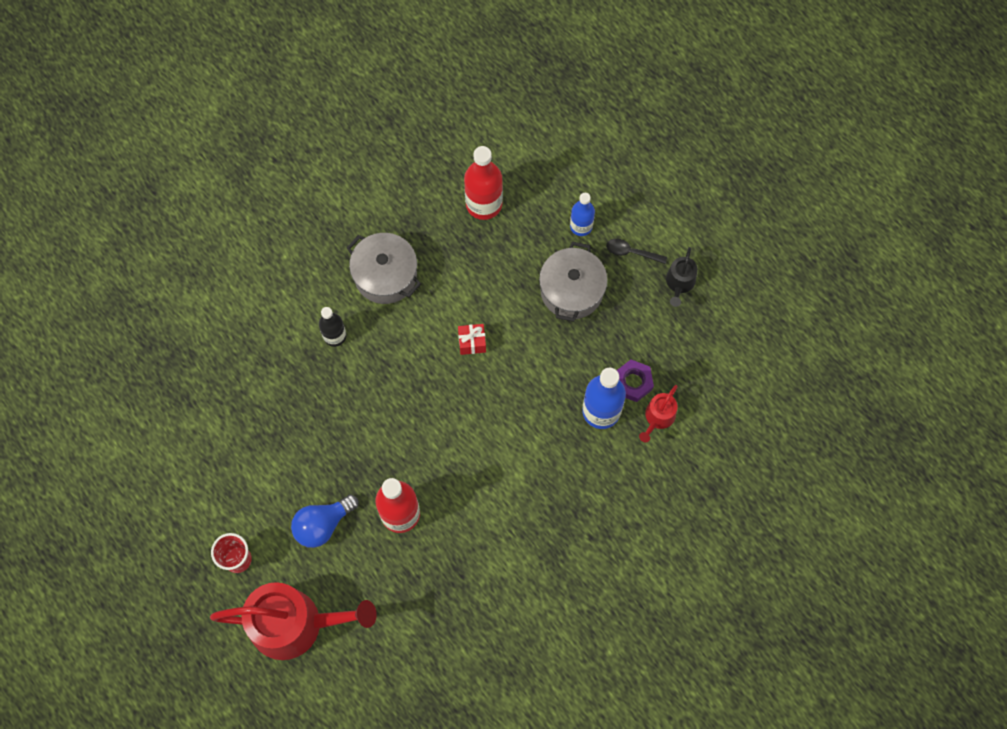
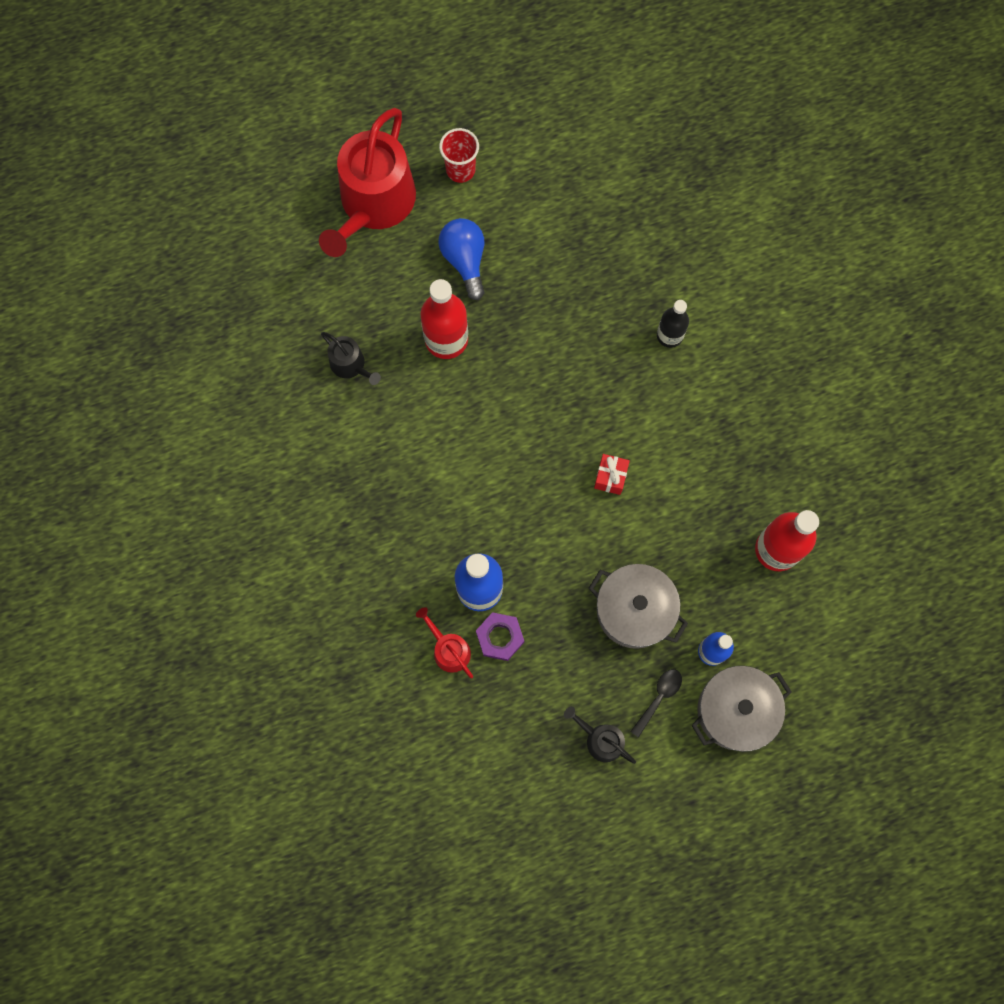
camera: 110 degrees right, 5 degrees up
grey pot [347,233,421,304] -> grey pot moved to [691,666,792,752]
none -> black watering can [321,332,381,385]

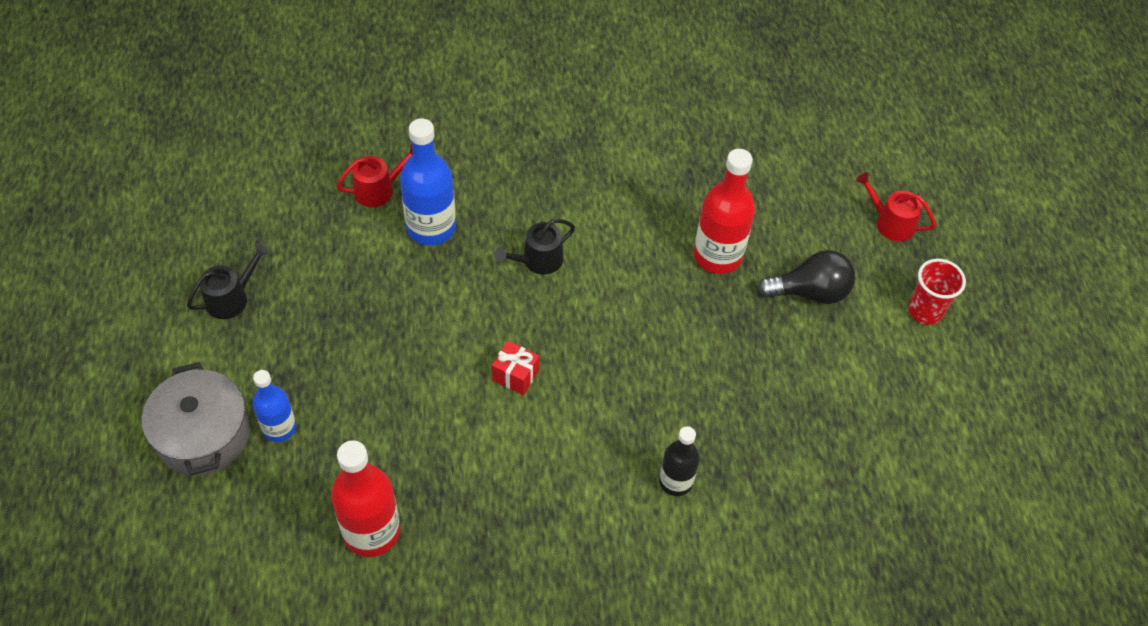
camera: 100 degrees right, 20 degrees down
red watering can [319,108,416,257] -> red watering can [856,172,936,242], size x0.45
black watering can [321,332,381,385] -> black watering can moved to [494,219,575,275]
blue light bulb [438,218,485,300] -> black light bulb [757,250,855,304]
purple nut [476,612,524,661] -> none
grey pot [588,564,688,649] -> none
black spoon [630,669,682,738] -> none

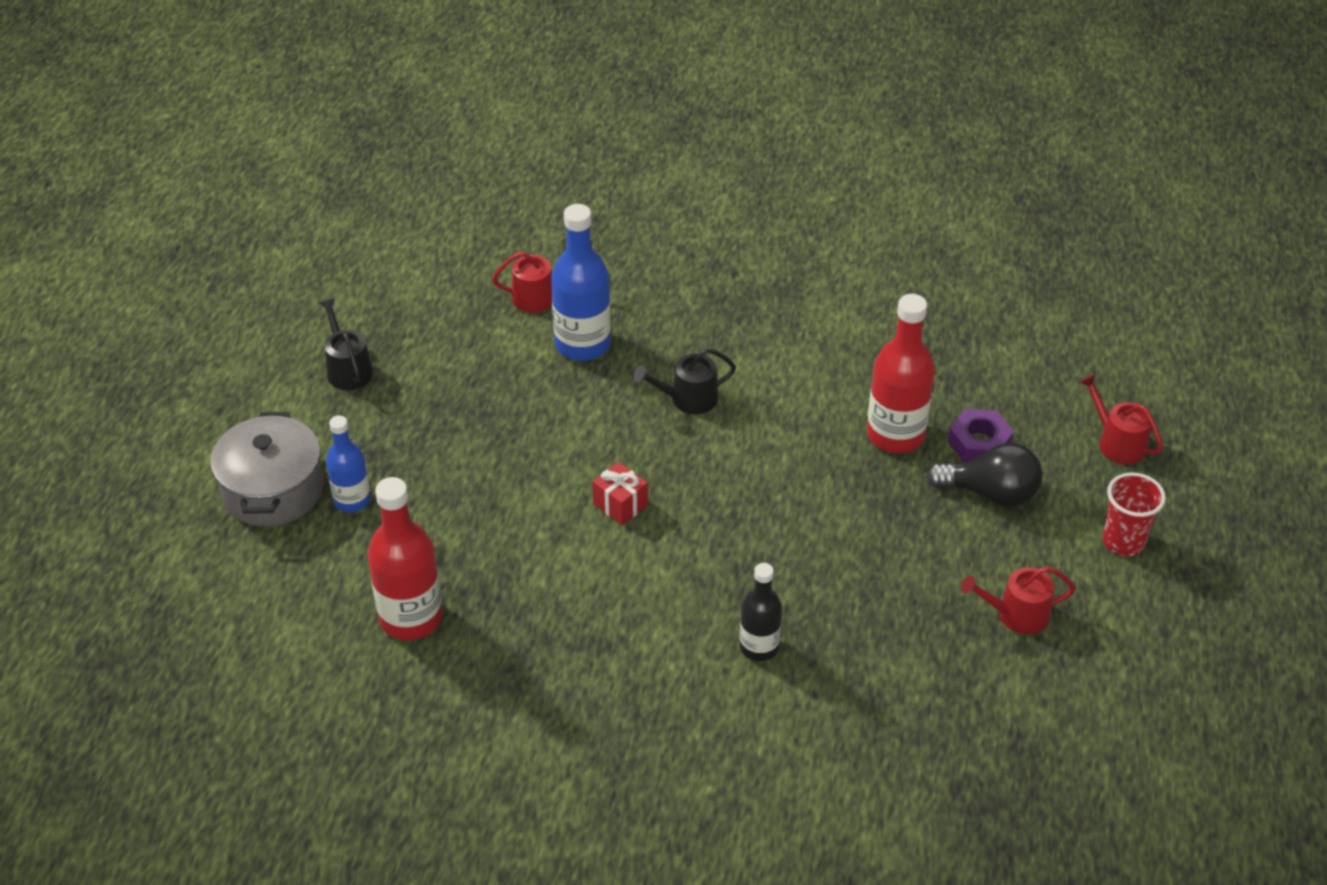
camera: 20 degrees right, 10 degrees down
black watering can [187,244,269,319] -> black watering can turned 90 degrees counterclockwise [319,299,373,390]
none -> purple nut [948,409,1014,462]
none -> red watering can [961,566,1076,634]

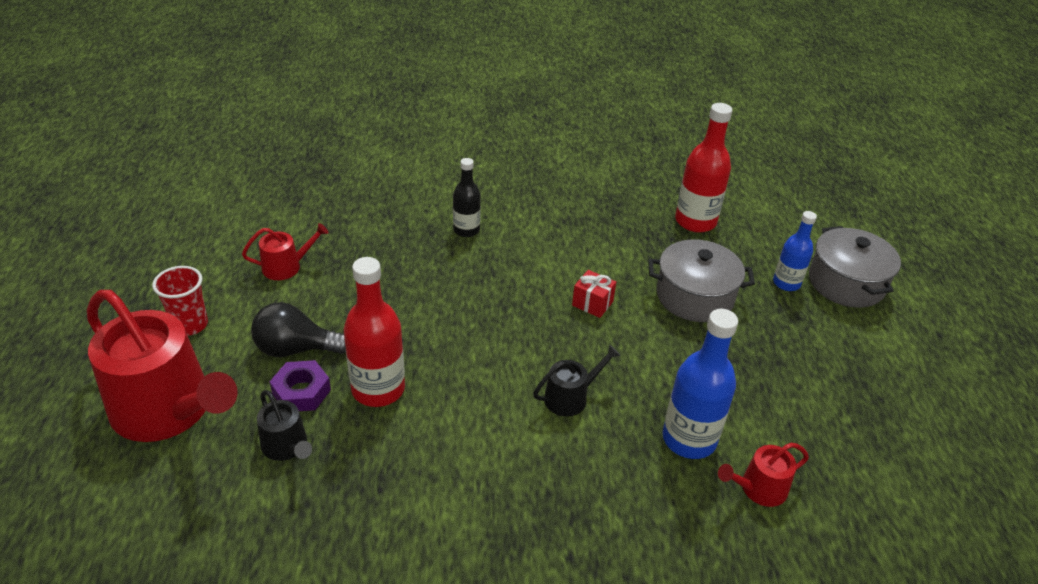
camera: 165 degrees right, 5 degrees down
black watering can [319,299,373,390] -> black watering can moved to [257,390,312,461]
red watering can [1079,374,1163,464] -> red watering can [87,290,238,442], size x2.21
none -> grey pot [648,239,755,322]

